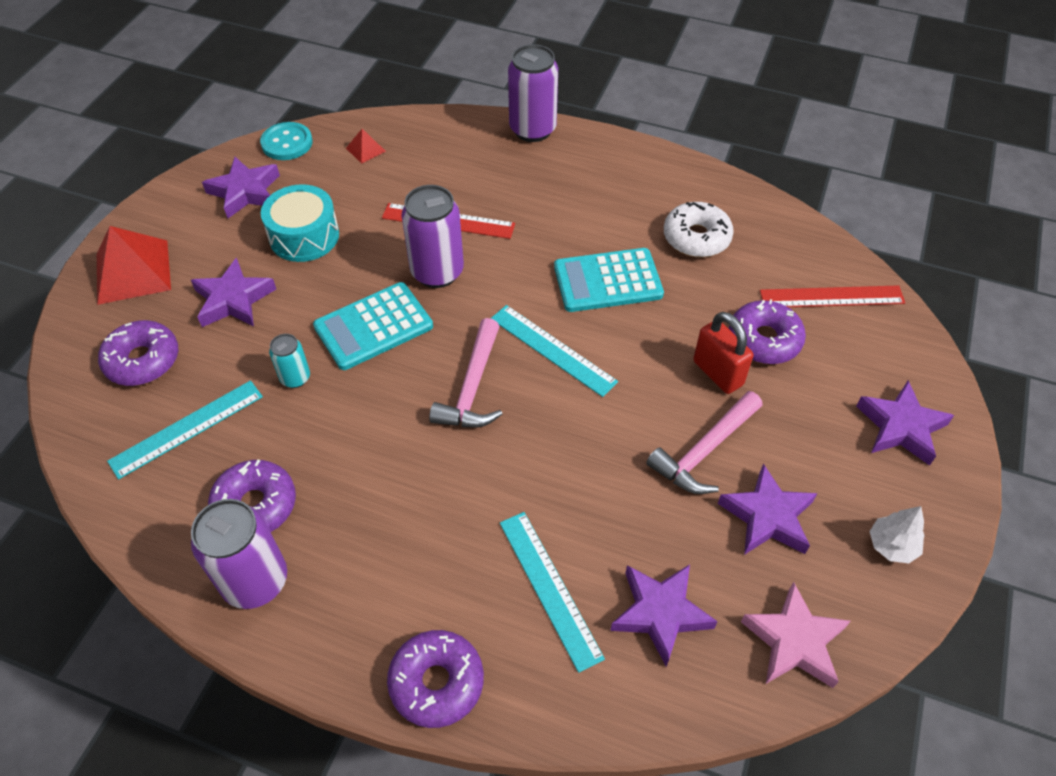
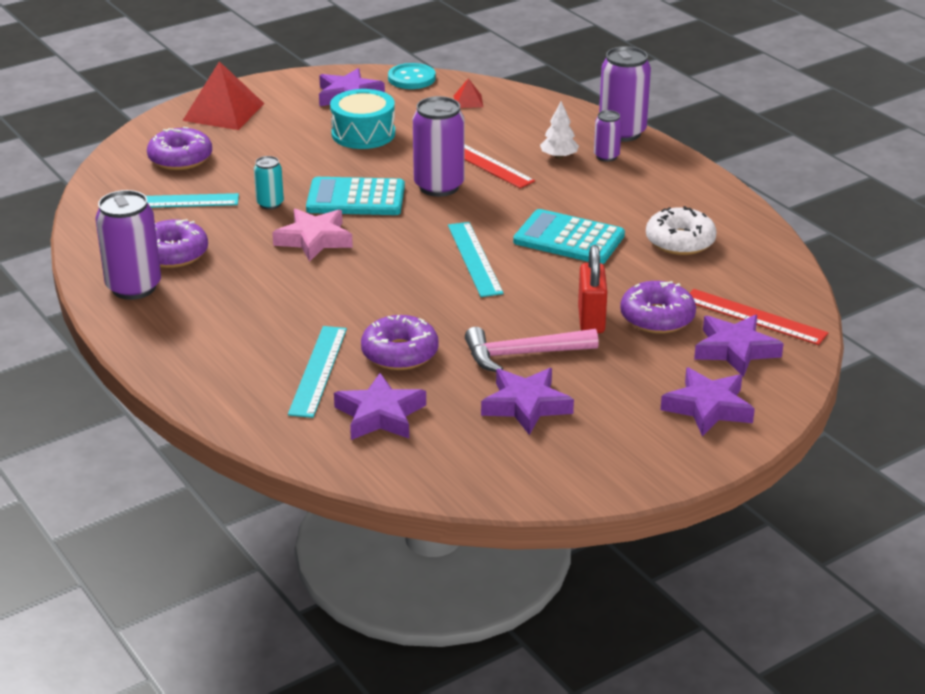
camera: 35 degrees right, 20 degrees down
purple star [191,257,276,327] -> purple star moved to [694,315,784,377]
purple donut [387,630,484,728] -> purple donut moved to [361,315,439,370]
pink hammer [429,318,502,427] -> none
pink star [741,582,850,688] -> pink star moved to [272,208,353,262]
white tree [869,506,925,563] -> white tree moved to [540,101,579,159]
none -> purple can [594,110,622,162]

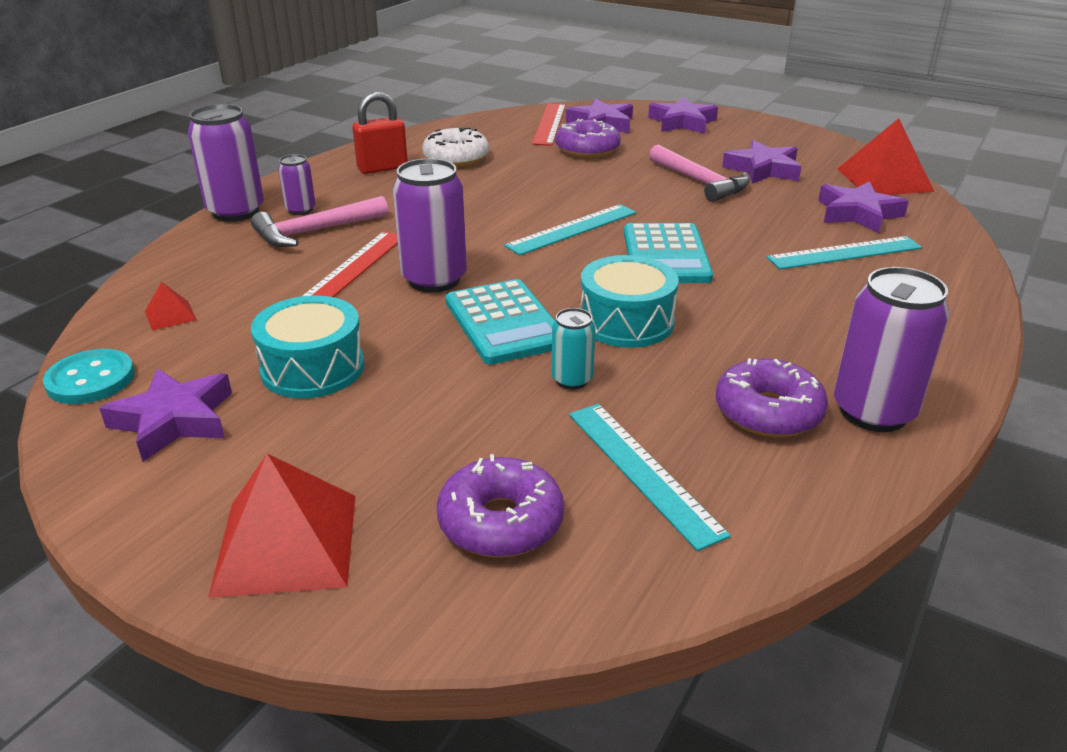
camera: 115 degrees left, 0 degrees up
pink star [272,208,353,262] -> turquoise drum [580,255,679,348]
purple donut [361,315,439,370] -> none
turquoise calculator [513,209,625,264] -> turquoise calculator moved to [624,223,713,283]
white tree [540,101,579,159] -> pink hammer [251,196,388,247]
red padlock [578,245,607,333] -> red padlock moved to [352,92,408,174]
none -> red pyramid [837,118,934,195]

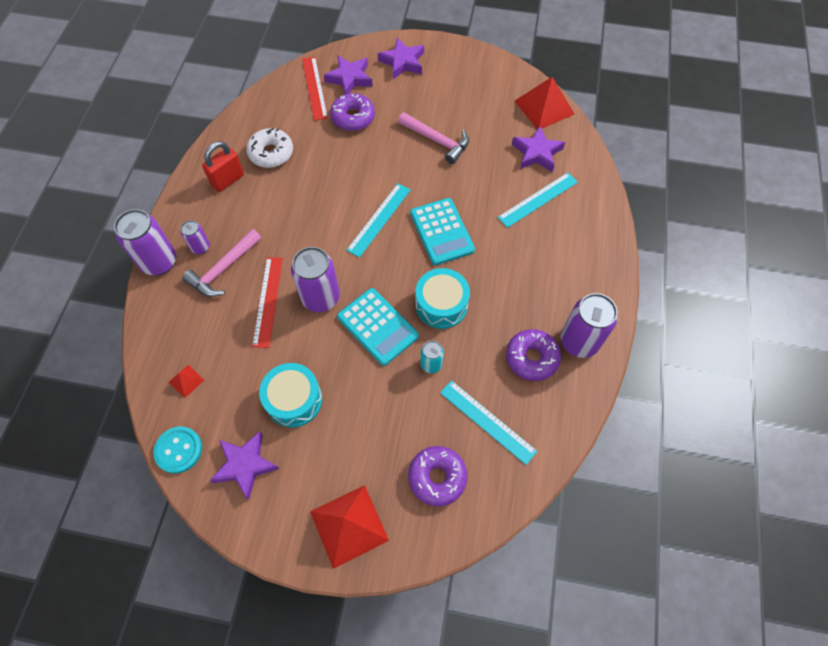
camera: 20 degrees left, 30 degrees up
purple star [722,140,801,184] -> none

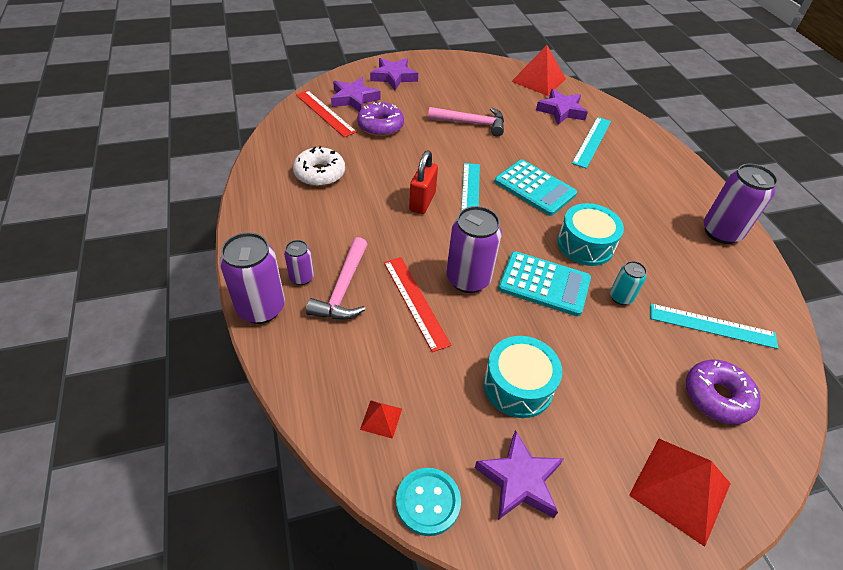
camera: 30 degrees left, 15 degrees down
red padlock [202,141,244,192] -> red padlock moved to [409,150,438,214]
purple donut [506,329,561,381] -> none

